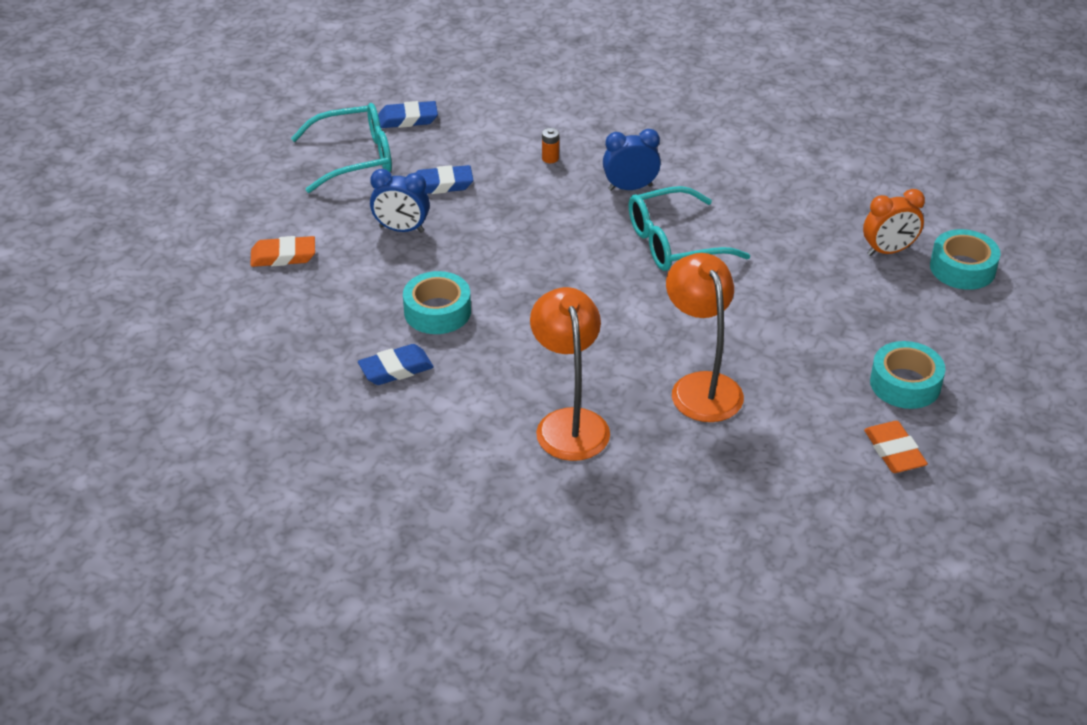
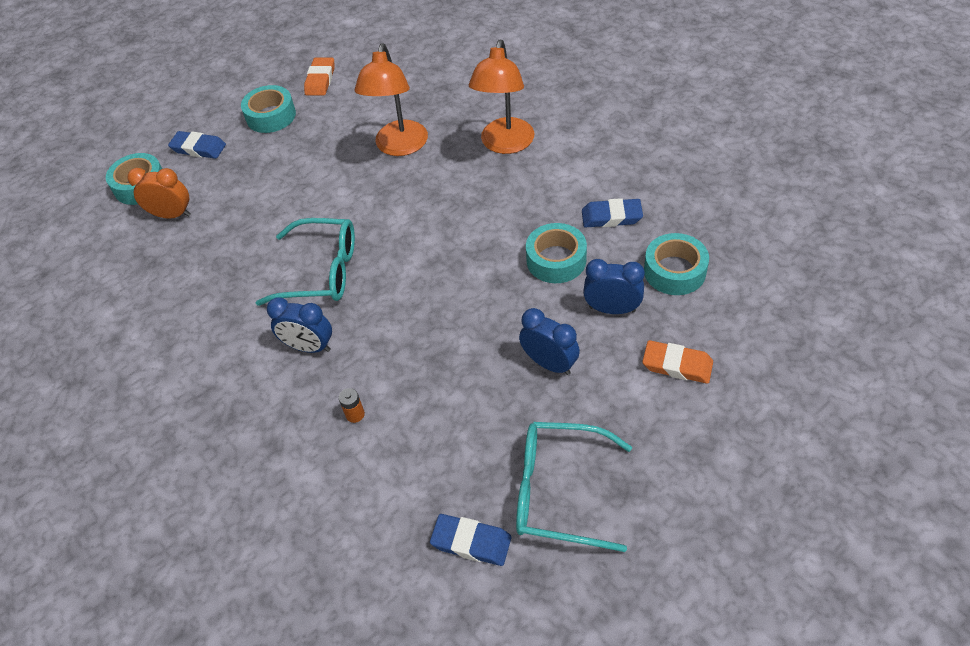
camera: 150 degrees left, 10 degrees up
blue eraser [415,165,473,194] -> blue eraser moved to [168,131,226,159]
none -> blue clock [583,259,645,314]
none -> turquoise tape [644,233,709,295]

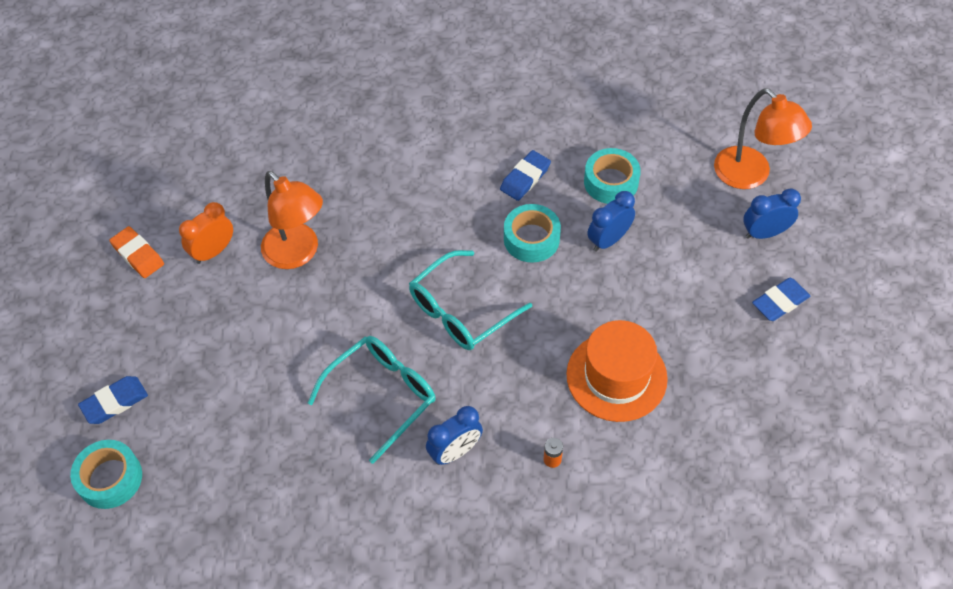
camera: 55 degrees left, 5 degrees up
orange clock [128,168,191,219] -> orange clock moved to [179,202,233,264]
turquoise tape [241,85,296,133] -> none
blue eraser [430,514,511,566] -> blue eraser moved to [752,278,810,321]
orange lamp [469,40,534,154] -> orange lamp moved to [714,88,812,189]
turquoise glasses [516,422,632,552] -> turquoise glasses moved to [409,250,532,350]
blue clock [519,308,580,375] -> blue clock moved to [743,189,801,239]
orange eraser [642,340,713,384] -> none
none -> orange hat [566,320,668,422]

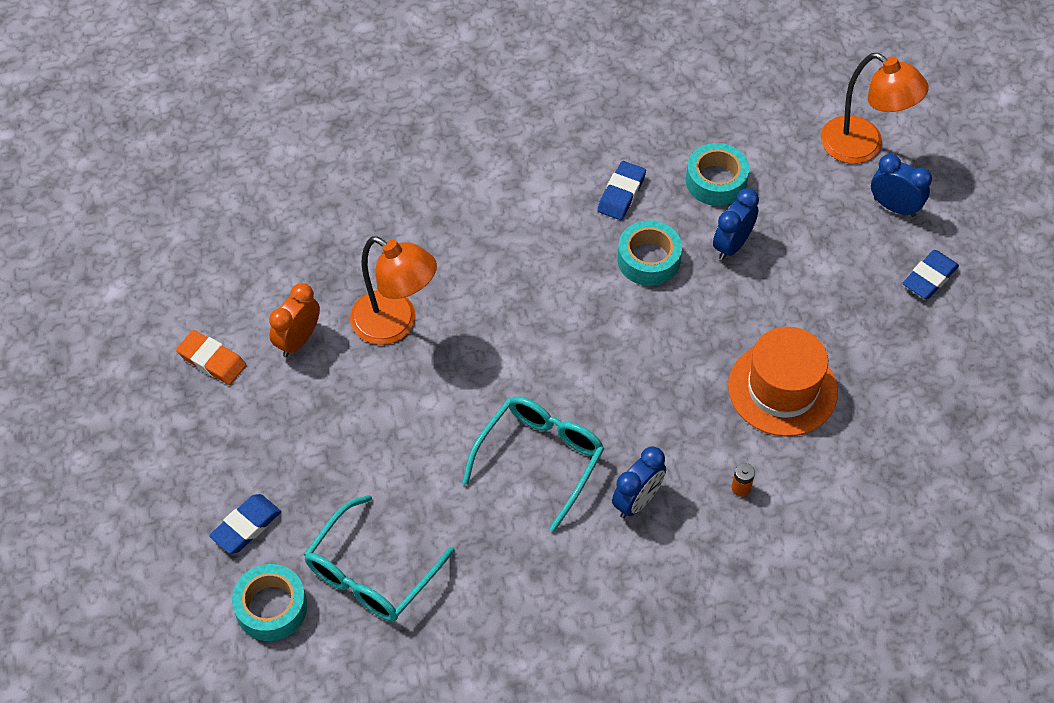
camera: 15 degrees left, 0 degrees up
turquoise glasses [409,250,532,350] -> turquoise glasses moved to [304,495,455,621]
blue clock [743,189,801,239] -> blue clock turned 60 degrees clockwise [871,154,932,217]

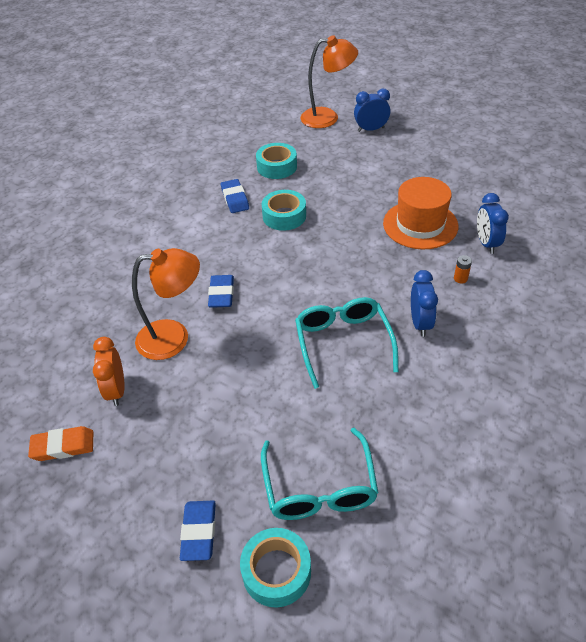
camera: 40 degrees left, 10 degrees down
blue clock [713,188,759,260] -> blue clock moved to [477,193,509,254]
blue eraser [903,250,959,299] -> blue eraser moved to [208,275,234,308]

